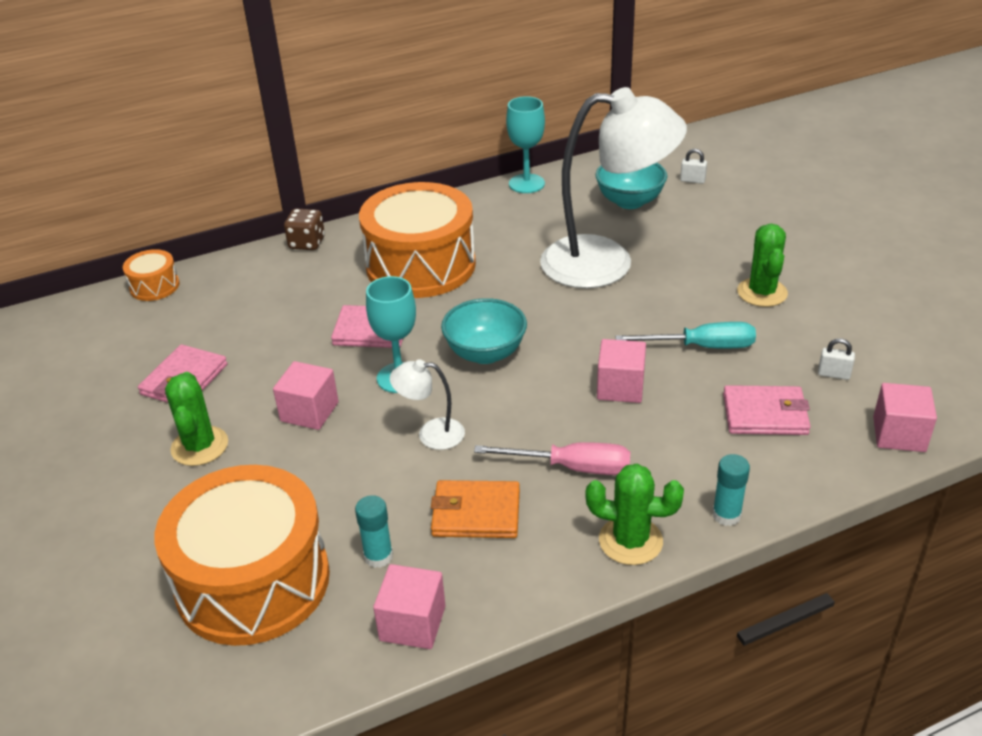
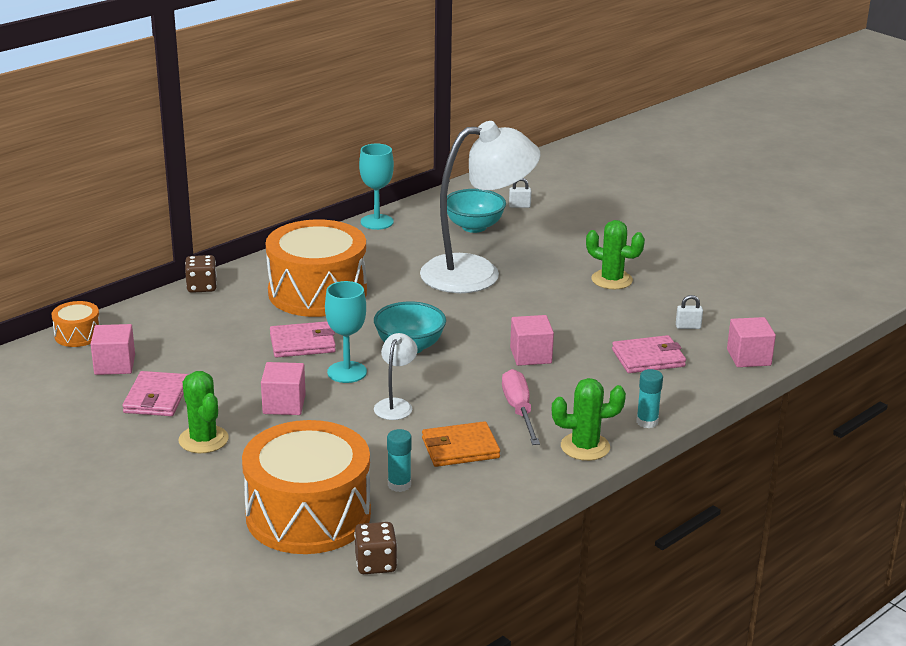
camera: 20 degrees left, 10 degrees down
pink cube [373,564,445,649] -> pink cube moved to [91,324,135,375]
white lamp [390,359,465,450] -> white lamp turned 120 degrees clockwise [374,333,418,420]
pink screwdriver [474,442,630,475] -> pink screwdriver turned 90 degrees counterclockwise [502,369,540,445]
turquoise screwdriver [615,322,756,349] -> none
green cactus [737,224,788,307] -> green cactus turned 45 degrees counterclockwise [586,220,645,289]
none -> brown dice [354,522,397,574]

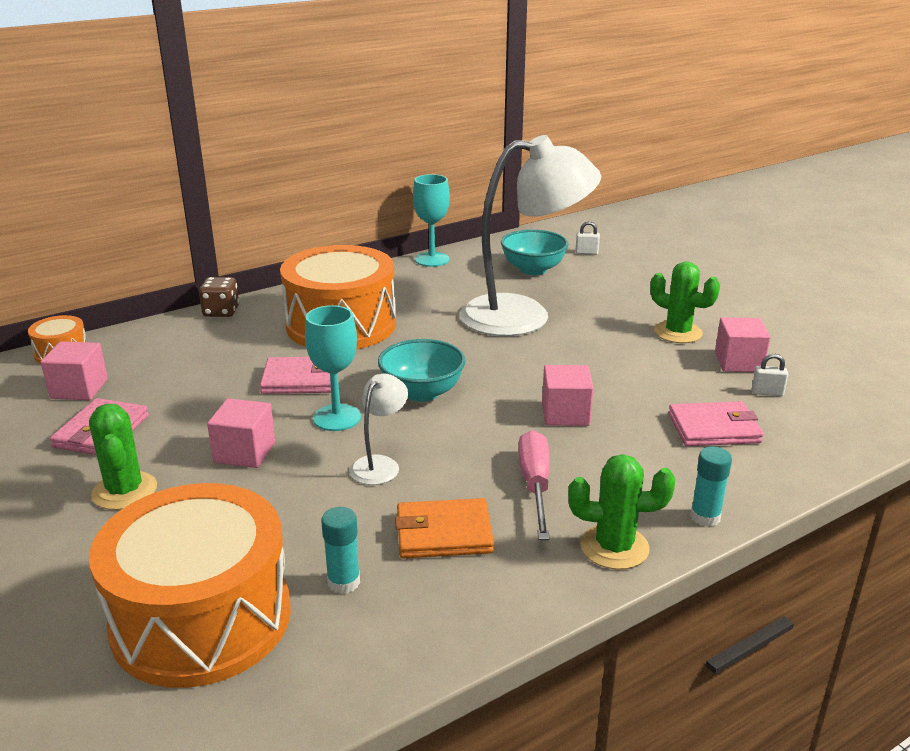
camera: 10 degrees right, 0 degrees up
brown dice [354,522,397,574] -> none
pink cube [727,317,776,367] -> pink cube moved to [715,317,770,372]

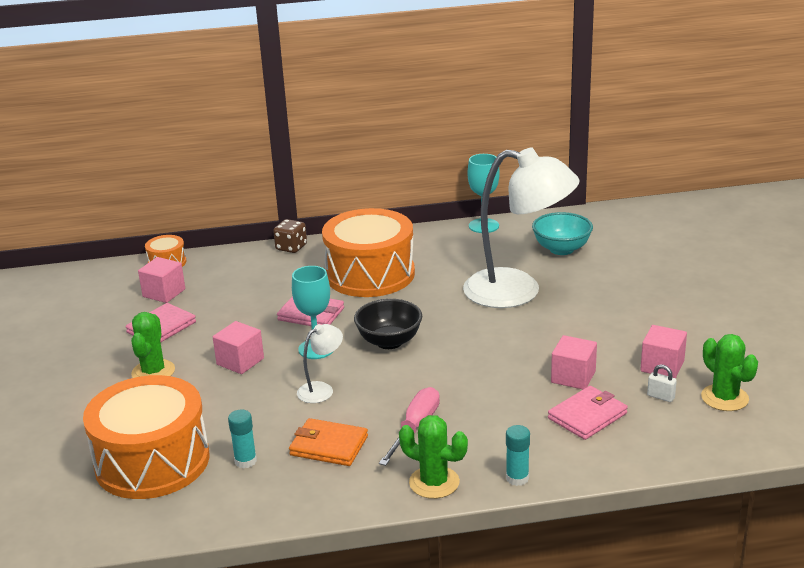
camera: 25 degrees right, 0 degrees up
turquoise bowl [378,339,466,402] -> black bowl [354,299,422,349]
pink cube [542,365,593,426] -> pink cube moved to [551,335,597,389]
white padlock [575,221,600,255] -> none
green cactus [650,261,720,343] -> green cactus moved to [701,334,758,411]
pink wallet [668,401,764,446] -> pink wallet turned 60 degrees counterclockwise [548,386,628,440]

